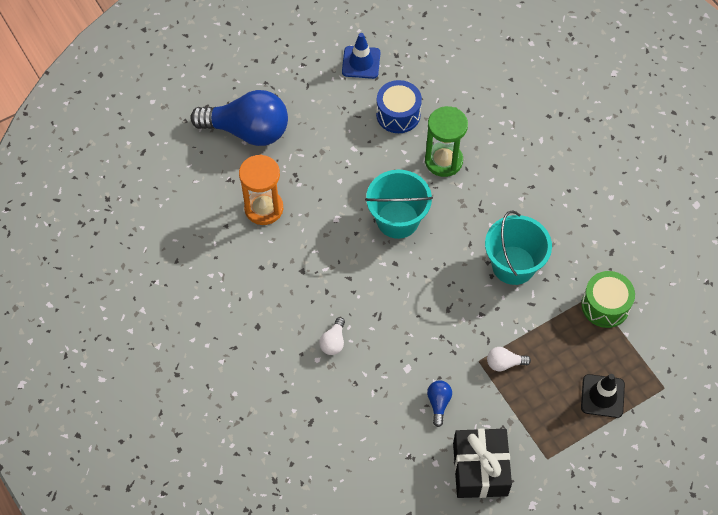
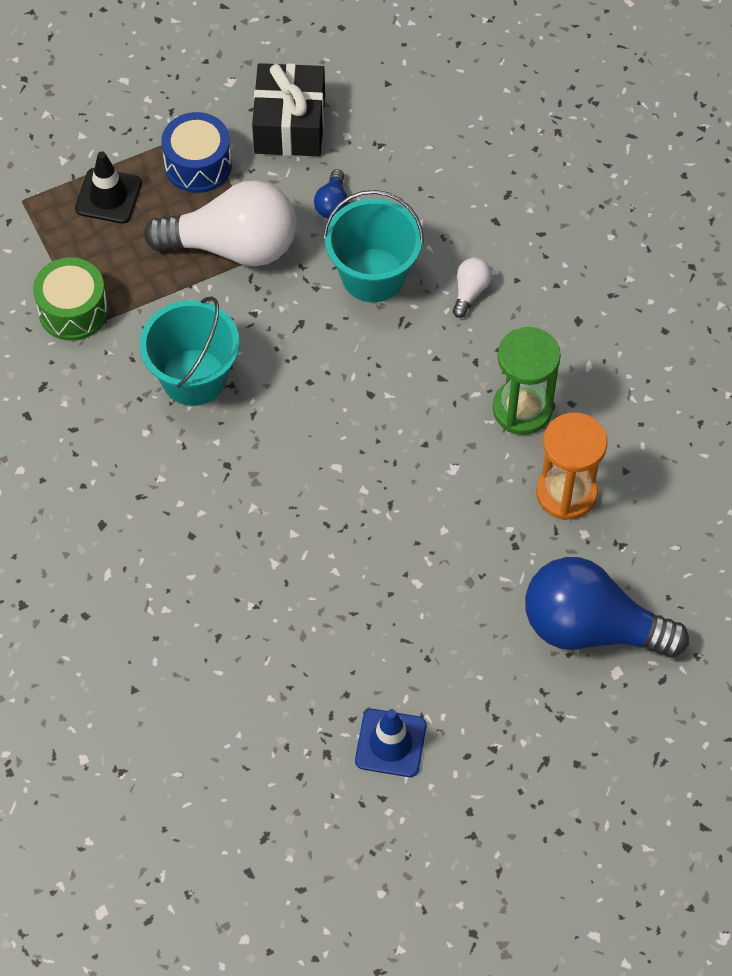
camera: 175 degrees left, 0 degrees up
turquoise bucket [365,170,433,239] -> turquoise bucket moved to [323,190,424,302]
blue drum [376,80,422,133] -> blue drum moved to [161,112,232,193]
green hourglass [425,106,468,177] -> green hourglass moved to [493,327,561,435]
white light bulb [487,347,531,372] -> white light bulb [144,180,297,266], size x2.45

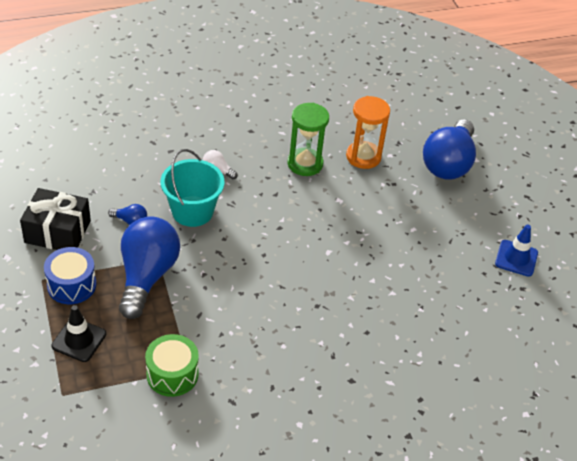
camera: 85 degrees left, 15 degrees down
turquoise bucket [140,296,240,406] -> none
white light bulb [144,180,297,266] -> blue light bulb [119,216,180,319]

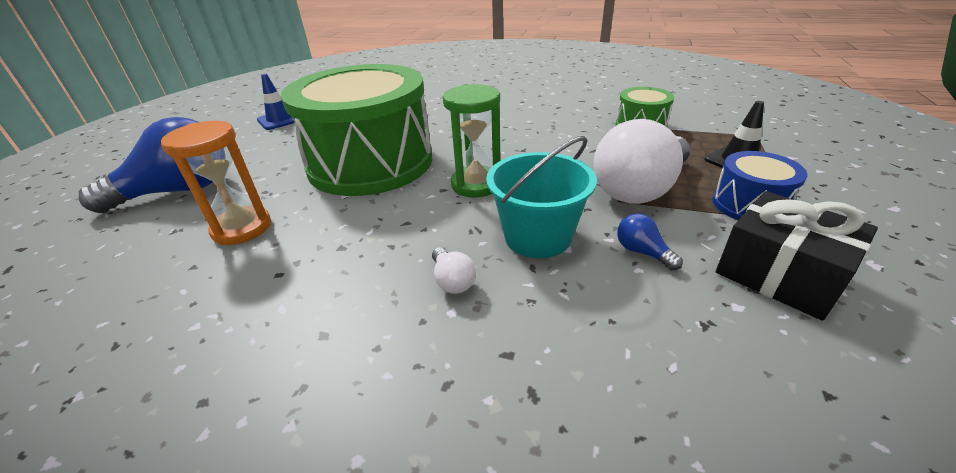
camera: 140 degrees left, 10 degrees down
blue light bulb [119,216,180,319] -> white light bulb [594,119,690,204]
green hourglass [287,103,329,176] -> green hourglass moved to [443,84,501,197]
none -> green drum [281,64,432,196]

